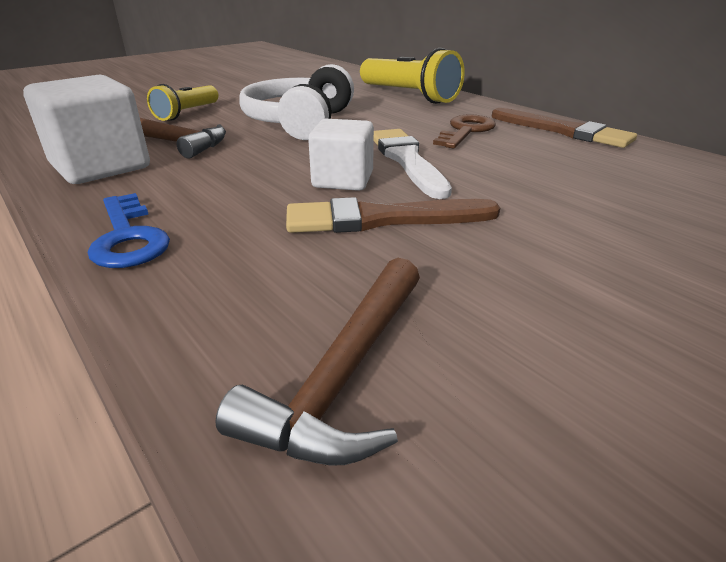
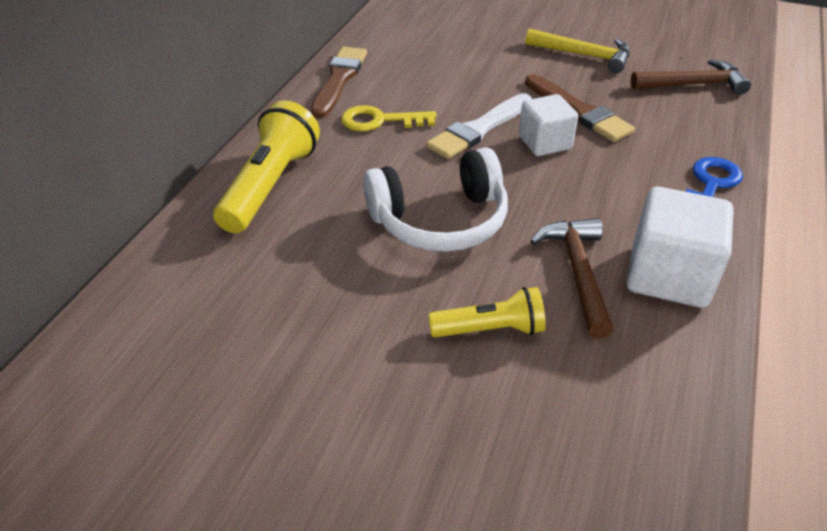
camera: 120 degrees left, 10 degrees up
brown key [433,114,496,148] -> yellow key [341,105,437,132]
none -> yellow hammer [525,29,630,73]

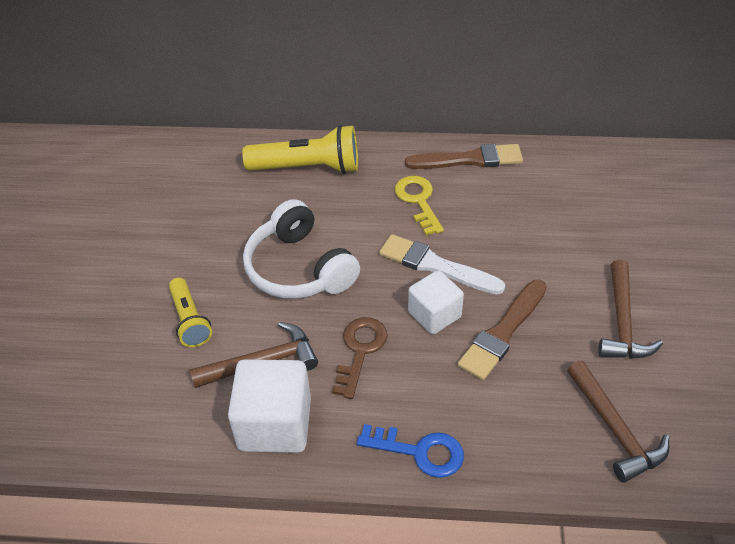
camera: 75 degrees right, 5 degrees up
yellow hammer [525,29,630,73] -> brown hammer [598,260,663,359]
none -> brown key [332,317,388,399]

